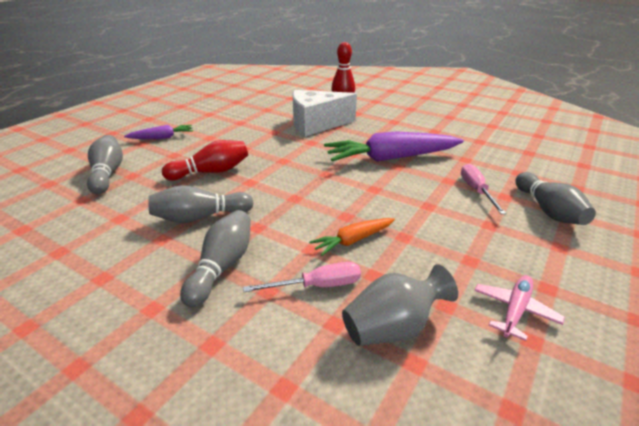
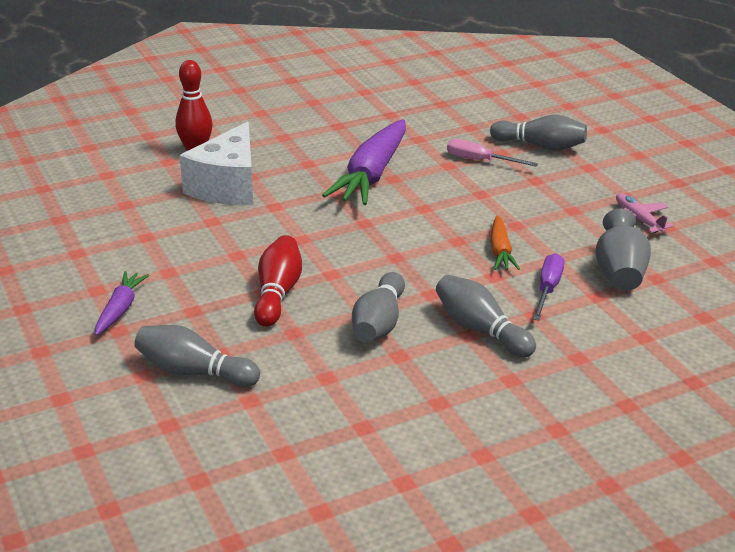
camera: 60 degrees left, 0 degrees up
pink screwdriver [243,262,361,292] -> purple screwdriver [533,253,565,320]

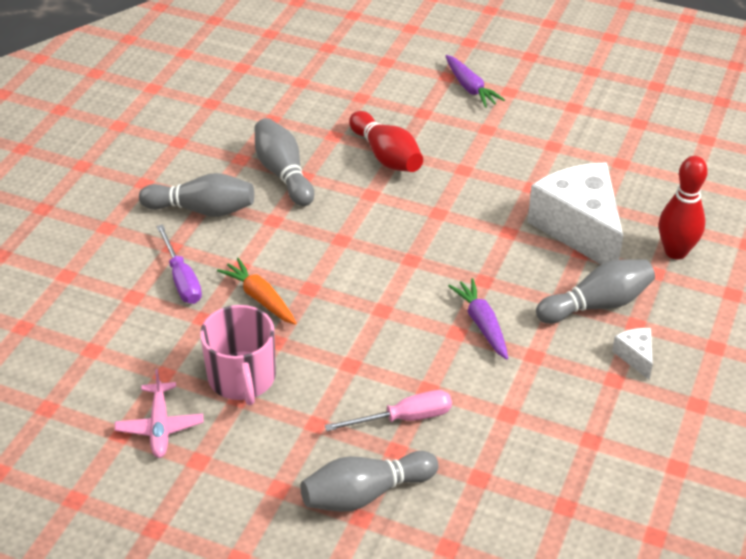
camera: 140 degrees right, 10 degrees up
grey bowling pin [134,325,260,387] -> grey bowling pin moved to [536,259,655,324]
purple carrot [322,119,406,205] -> purple carrot [448,278,508,360], size x0.51
grey vase [595,209,651,291] -> none
pink plane [616,193,674,233] -> pink plane turned 60 degrees clockwise [115,369,204,458]
none -> pink mug [200,305,276,405]
none -> white cheese [612,328,653,380]

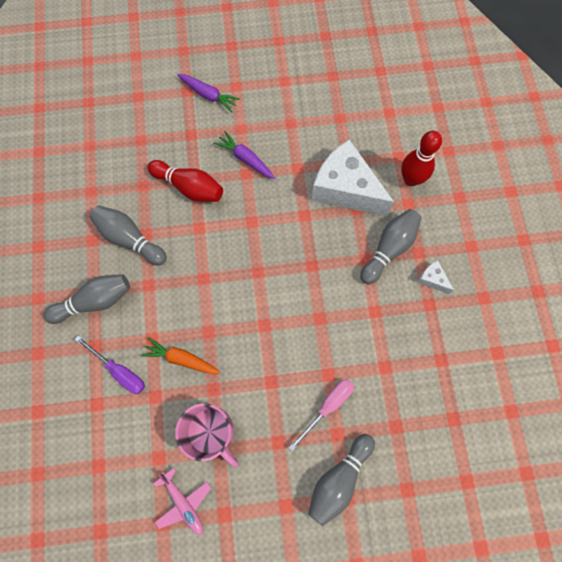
camera: 30 degrees left, 30 degrees up
purple carrot [448,278,508,360] -> purple carrot moved to [214,131,275,179]

